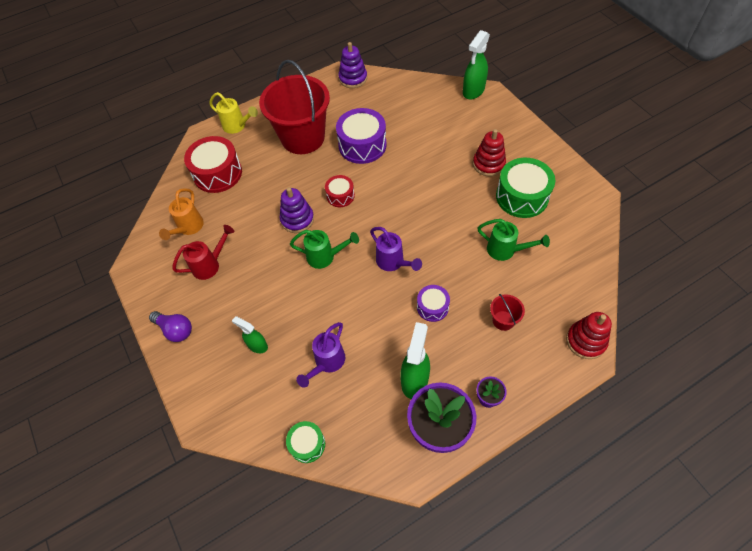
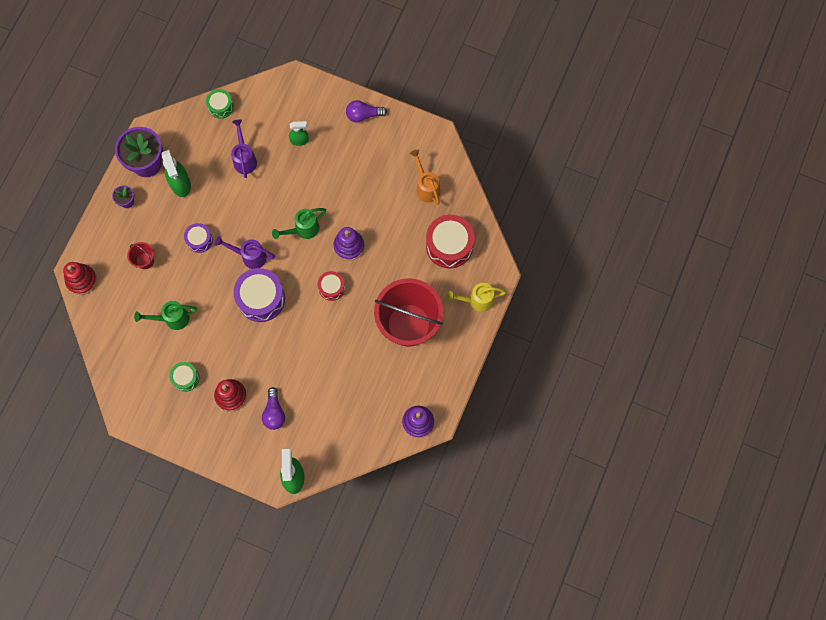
camera: 140 degrees right, 15 degrees up
red watering can [172,225,234,280] -> none
purple drum [336,108,387,164] -> purple drum moved to [233,268,285,322]
green drum [496,158,555,218] -> green drum [169,362,199,392], size x0.55
none -> purple light bulb [262,387,285,430]

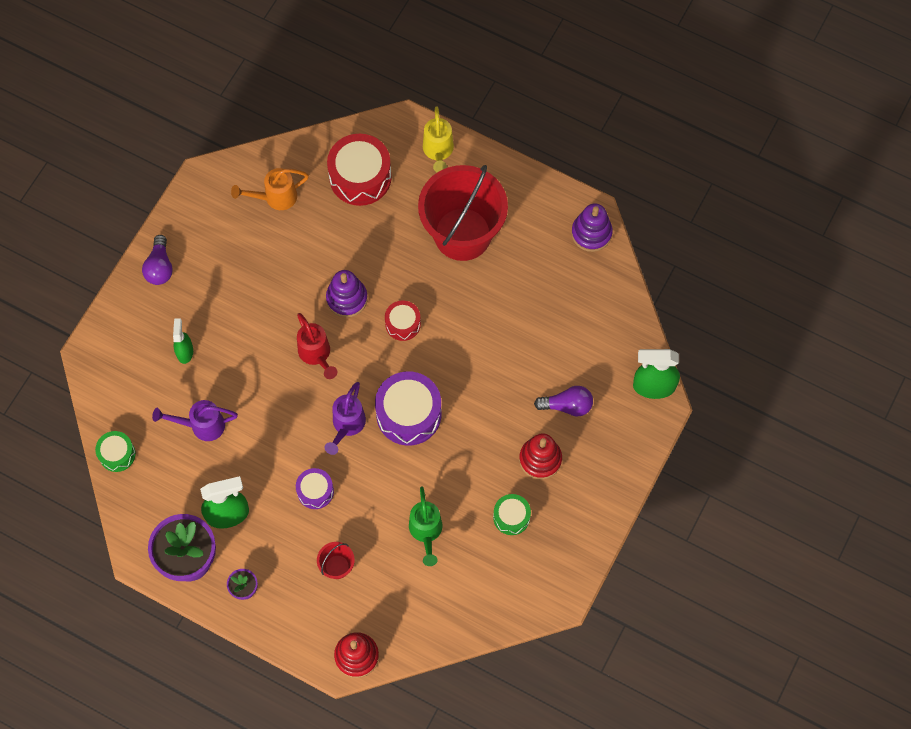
camera: 85 degrees left, 5 degrees down
green watering can [272,208,326,239] -> red watering can [297,313,337,379]

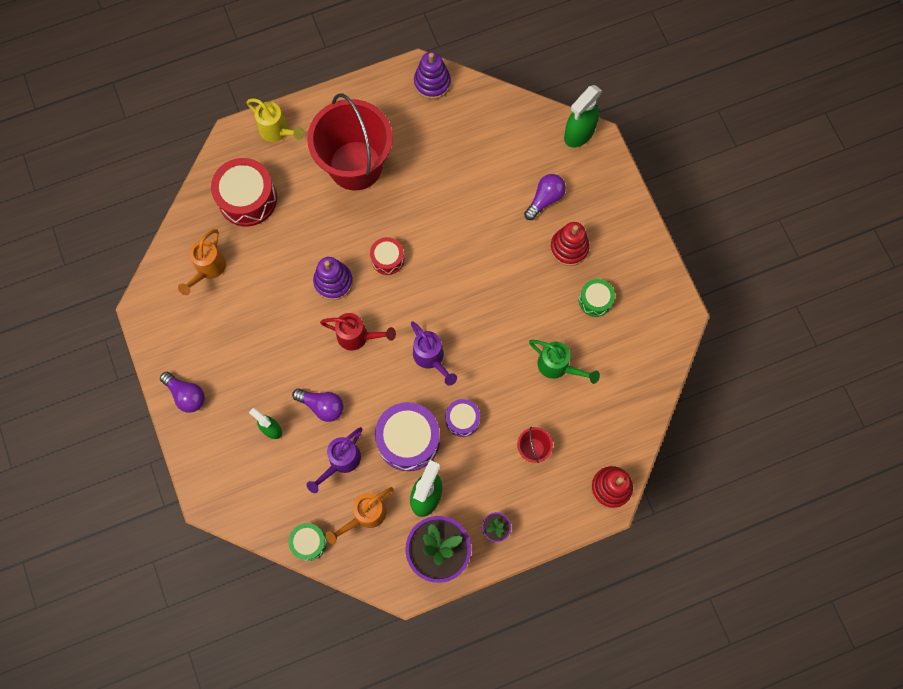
camera: 50 degrees left, 5 degrees up
purple drum [375,371,442,446] -> purple drum moved to [375,402,440,471]
none -> purple light bulb [292,388,344,422]
none -> orange watering can [326,487,393,545]

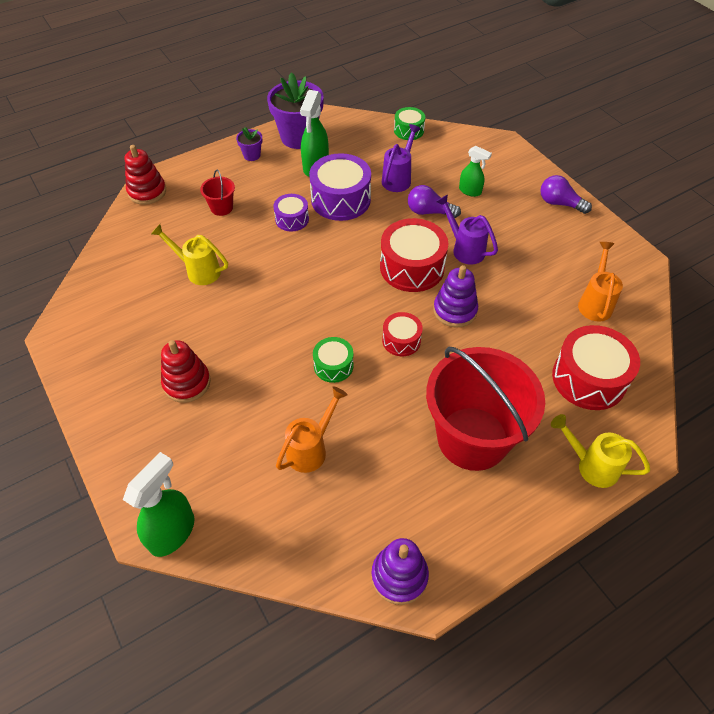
camera: 170 degrees right, 20 degrees down
red watering can [320,313,396,351] -> red drum [380,218,448,292]
orange watering can [326,487,393,545] -> orange watering can moved to [276,386,348,473]
purple watering can [411,322,457,386] -> purple watering can moved to [436,195,498,265]
purple light bulb [524,174,566,220] -> none
green watering can [529,340,600,384] -> yellow watering can [151,224,228,285]
green drum [579,279,615,317] -> green drum moved to [313,337,354,383]

